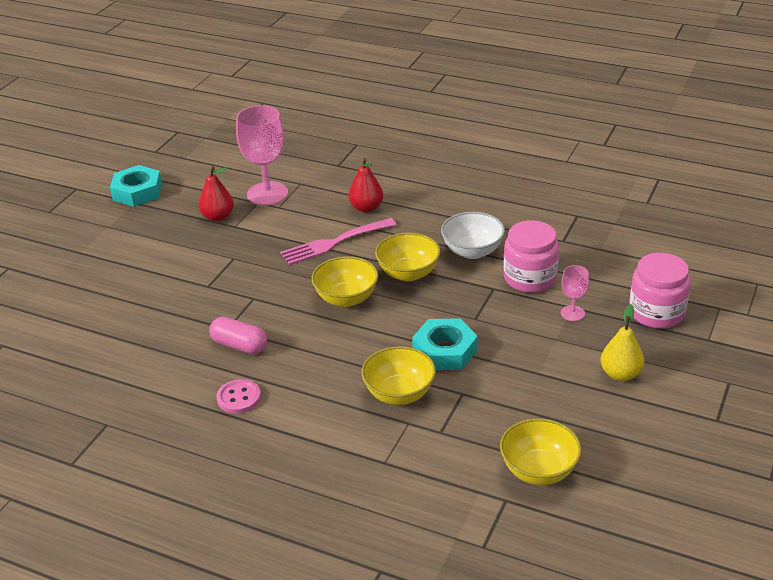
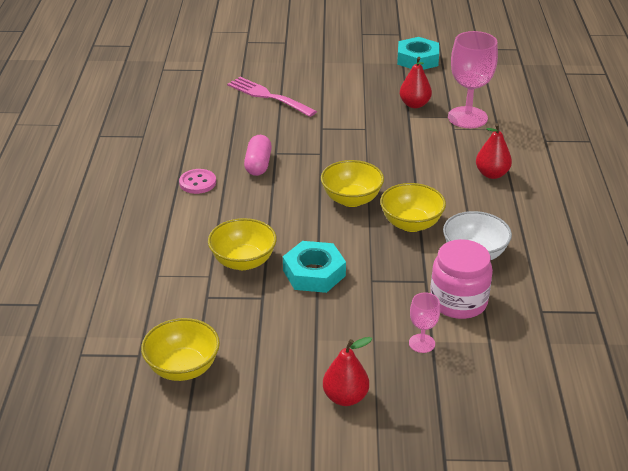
camera: 65 degrees right, 0 degrees up
pink fork [280,218,397,265] -> pink fork moved to [227,77,317,117]
yellow pear [601,304,644,381] -> red pear [323,337,372,406]
pink jar [629,253,691,329] -> none

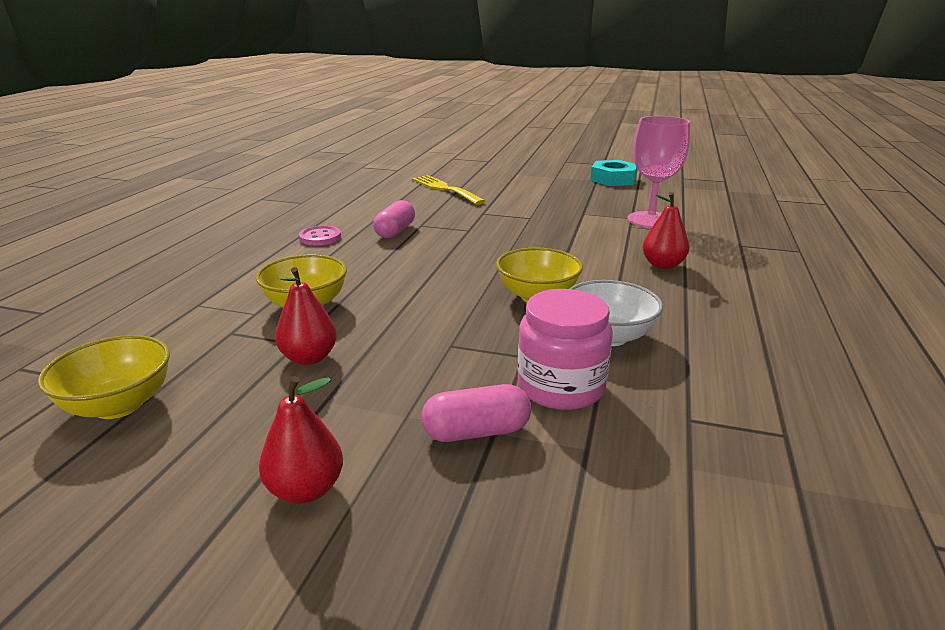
camera: 15 degrees right, 10 degrees down
pink fork [227,77,317,117] -> yellow fork [412,175,486,205]
turquoise nut [283,241,346,293] -> none
yellow bowl [321,160,384,207] -> none
red pear [400,57,432,108] -> red pear moved to [275,267,337,365]
pink goblet [409,292,440,353] -> pink capsule [421,384,531,442]

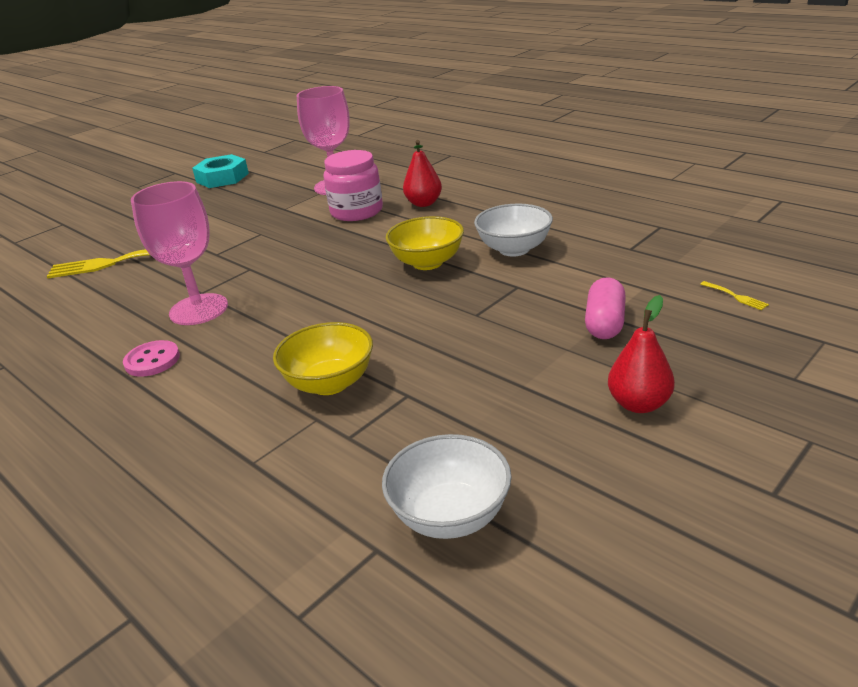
camera: 60 degrees left, 5 degrees up
yellow bowl [38,335,170,419] -> white bowl [382,434,512,539]
red pear [275,267,337,365] -> none
pink capsule [373,200,415,238] -> pink goblet [131,181,228,325]
pink jar [518,289,613,410] -> pink jar moved to [324,150,383,221]
none -> yellow fork [700,281,769,310]

